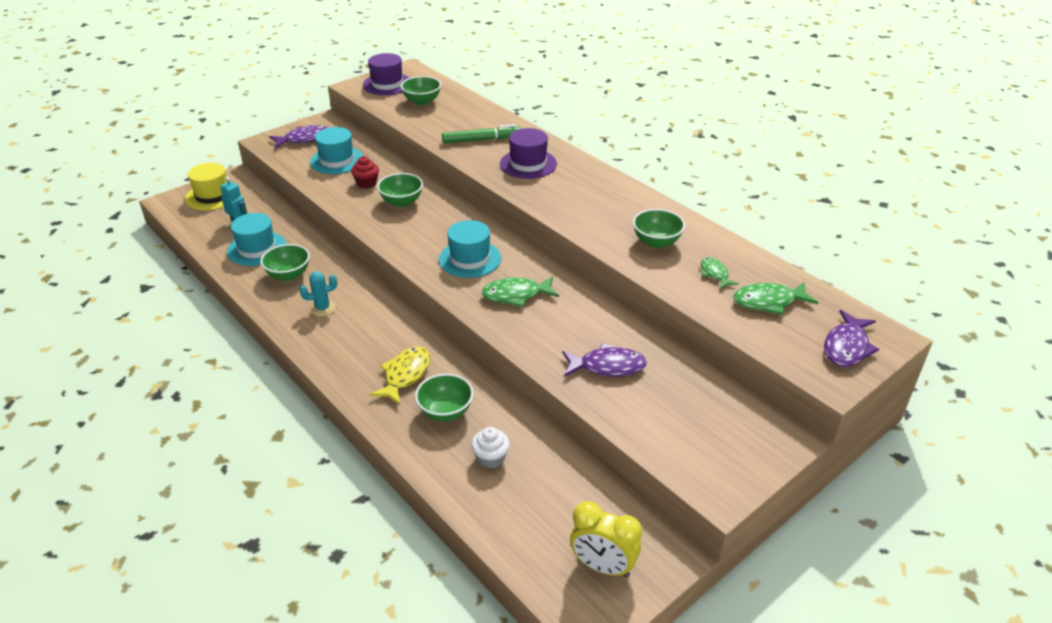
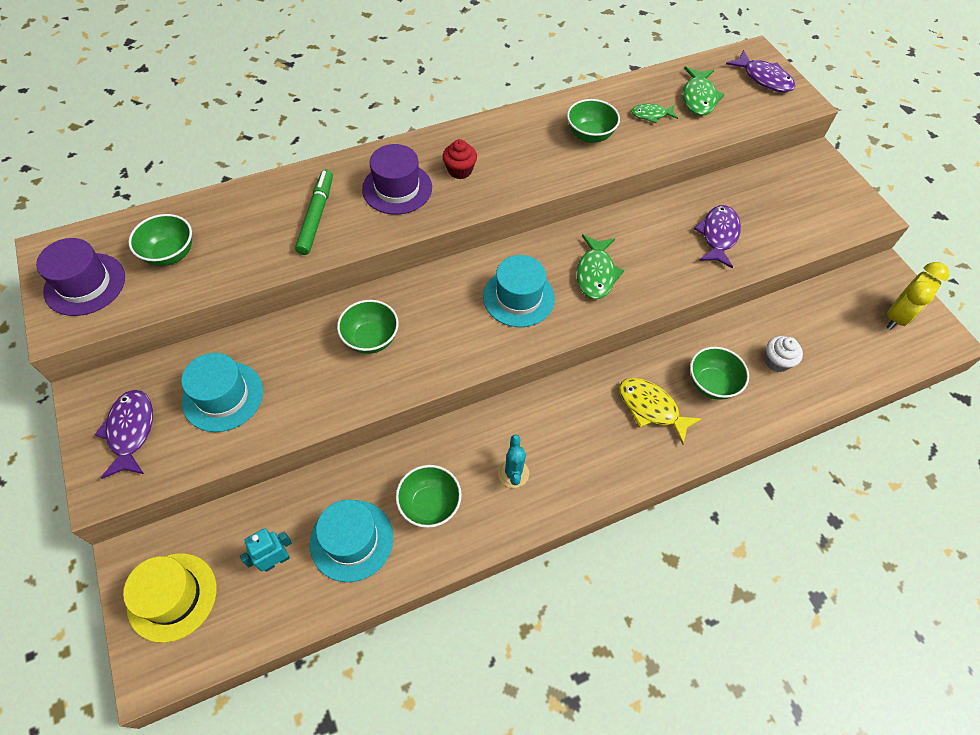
camera: 75 degrees left, 20 degrees up
red cupcake [351,156,379,189] -> red cupcake moved to [443,139,477,179]

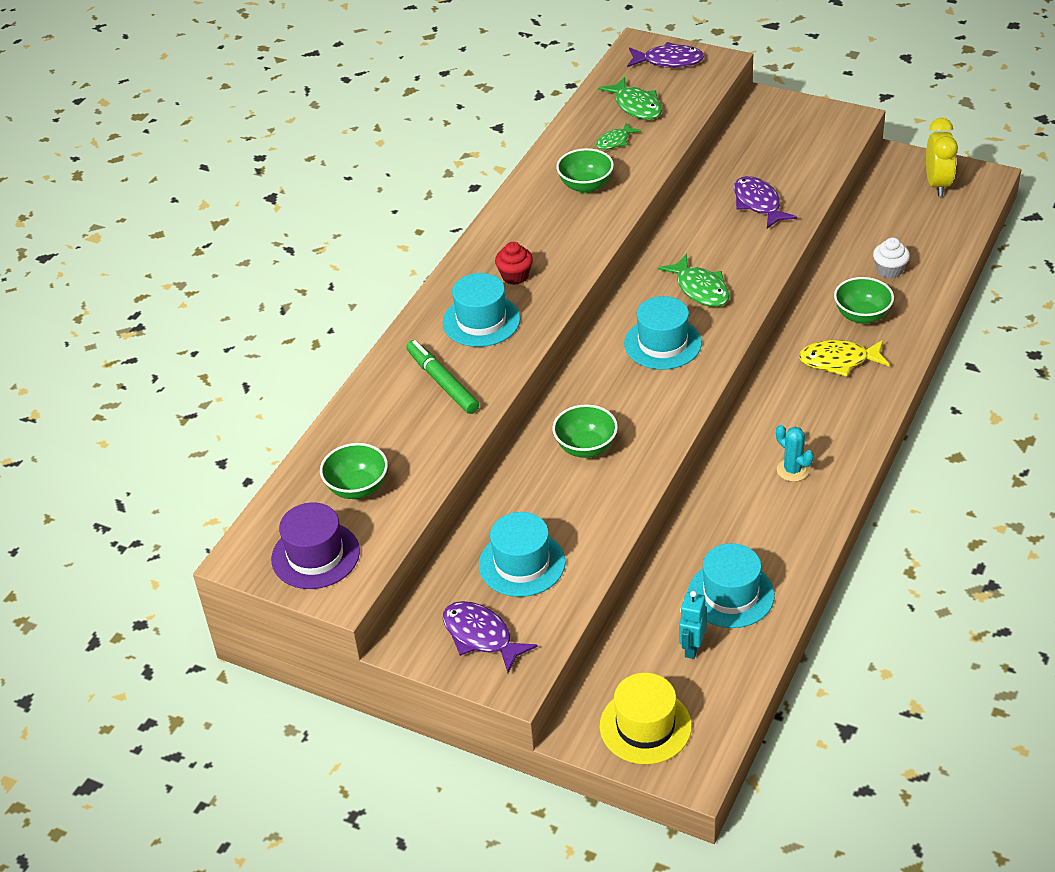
camera: 35 degrees left, 15 degrees down
purple hat [362,144,432,215] -> turquoise hat [442,273,521,347]
green bowl [396,465,462,528] -> none

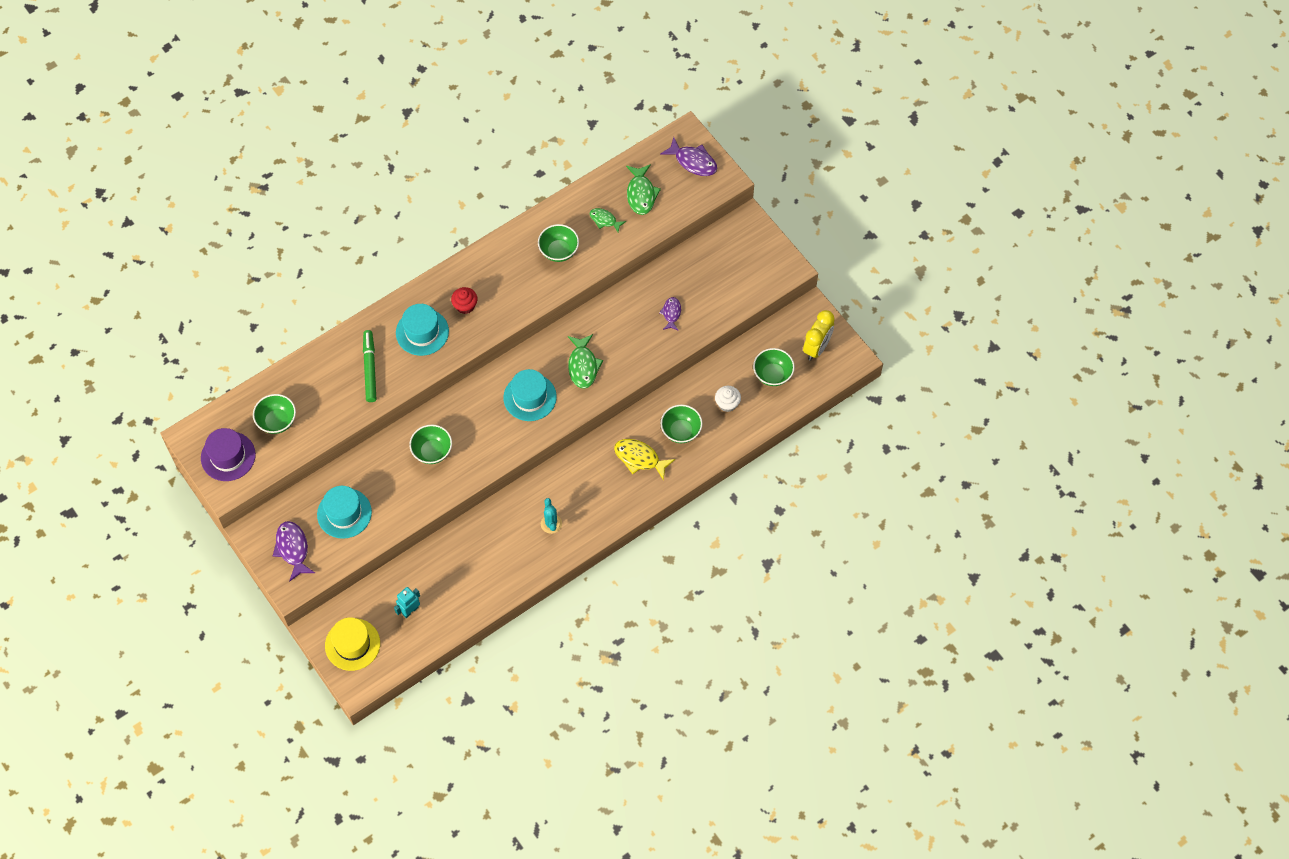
camera: 25 degrees right, 20 degrees up
green fish [596,123,641,150] -> green fish turned 45 degrees clockwise [589,208,626,232]
turquoise hat [688,543,775,628] -> none
purple fish [734,176,797,229] -> purple fish [659,297,681,331], size x0.62
none -> green bowl [753,348,795,386]

